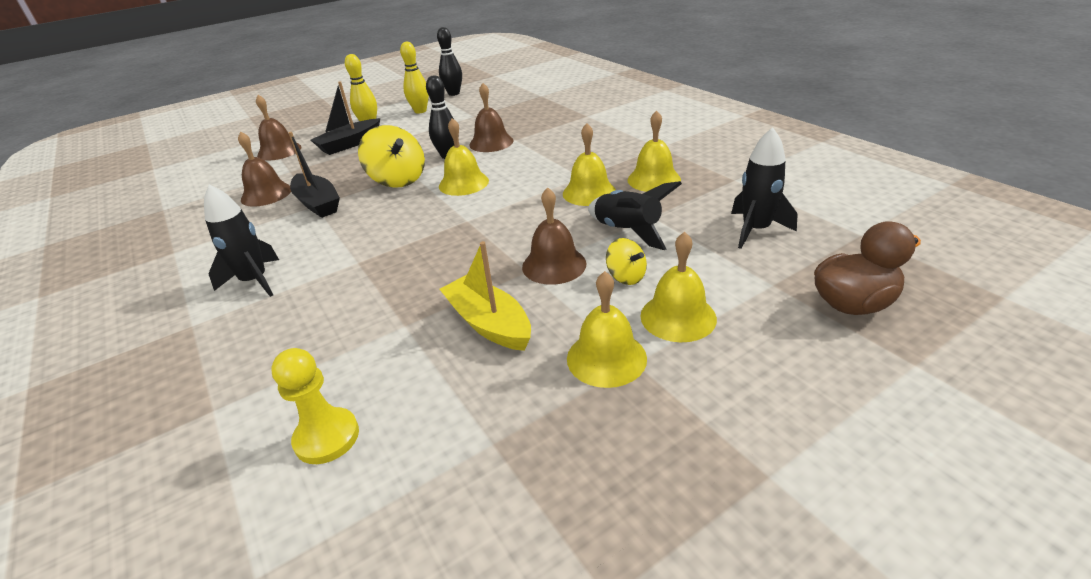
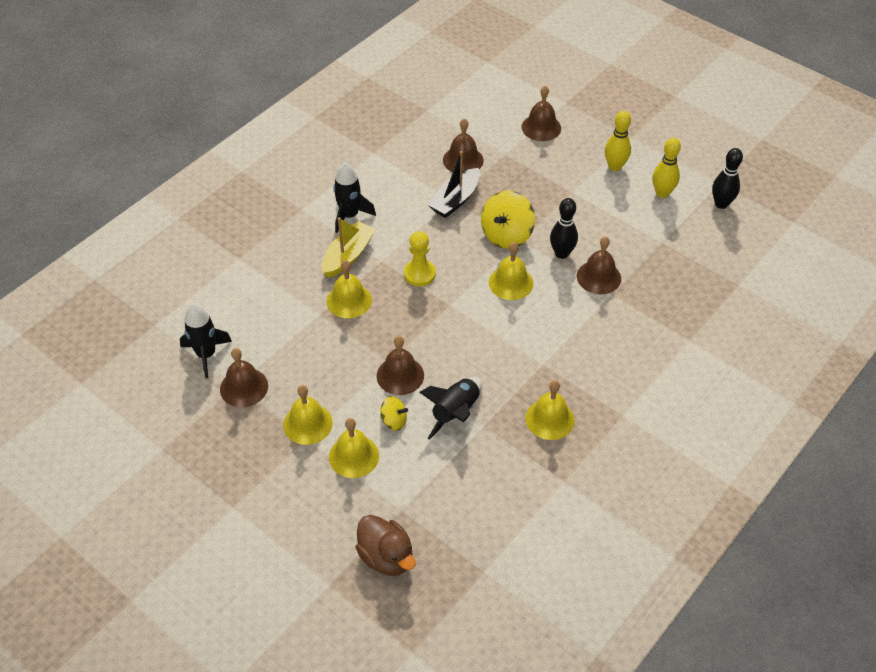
camera: 70 degrees right, 15 degrees up
yellow pawn [271,348,359,464] -> yellow pawn moved to [404,231,436,286]
black boat [311,81,380,155] -> none
yellow boat [439,241,531,351] -> yellow boat moved to [322,217,376,278]
yellow bell [563,123,616,206] -> yellow bell moved to [327,260,372,318]
yellow spinning top [606,238,647,285] -> yellow spinning top turned 105 degrees counterclockwise [380,396,408,431]
black rocket [731,127,798,249] -> black rocket moved to [180,303,232,378]
none -> brown bell [220,348,268,408]

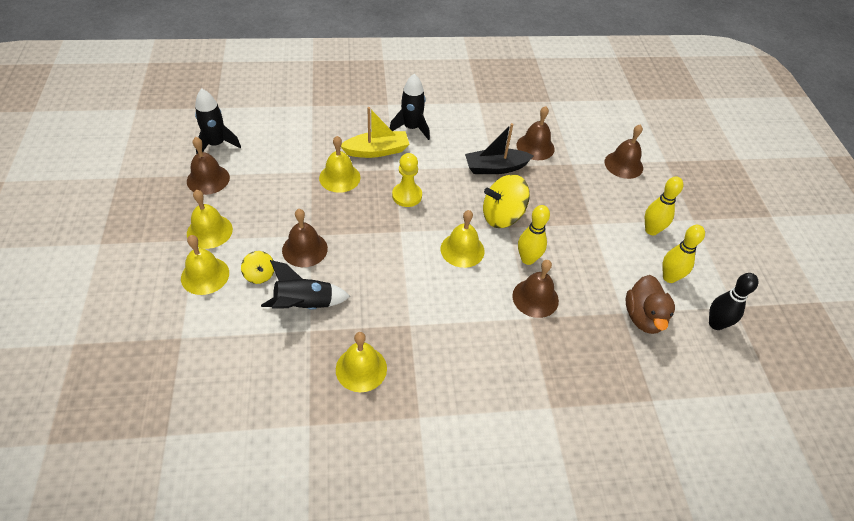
camera: 40 degrees right, 0 degrees up
brown duck [355,515,416,576] -> brown duck moved to [626,275,675,334]
black bowling pin [550,198,578,259] -> yellow bowling pin [518,205,550,265]

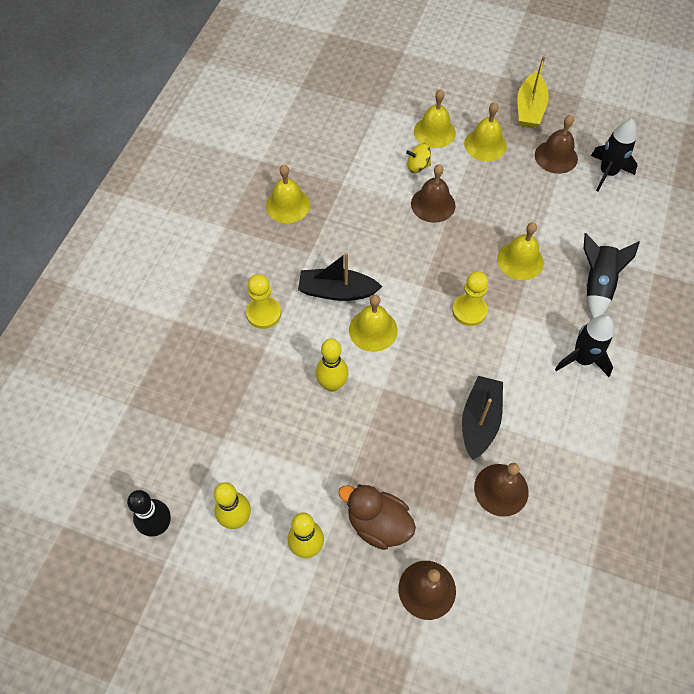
camera: 120 degrees right, 10 degrees up
black rocket [261,260,350,310] -> black rocket moved to [583,233,640,319]
yellow boat [341,107,409,158] -> yellow boat moved to [517,56,549,128]
yellow spinning top [483,174,530,228] -> none
brown bell [512,260,559,318] -> none
brown duck [626,275,675,334] -> brown duck moved to [338,484,416,550]
none -> yellow pawn [246,274,281,329]
none -> black boat [298,252,382,301]

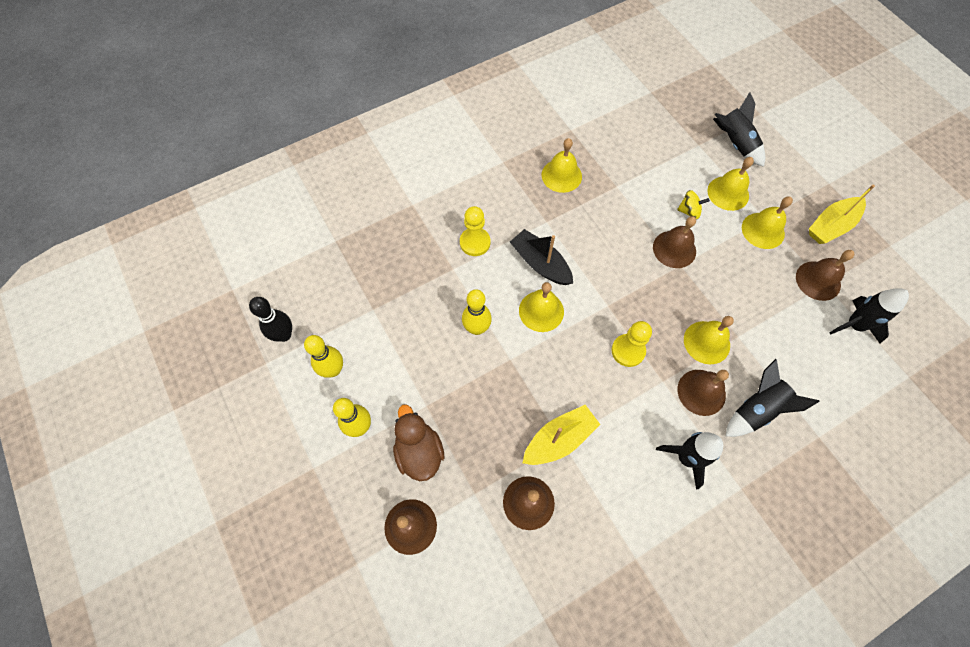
camera: 40 degrees right, 5 degrees up
yellow spinning top [406,144,431,173] -> yellow spinning top turned 150 degrees clockwise [677,190,710,219]
black boat [462,376,503,460] -> yellow boat [523,405,600,465]
none -> brown bell [678,370,729,416]
none -> black rocket [713,92,765,167]

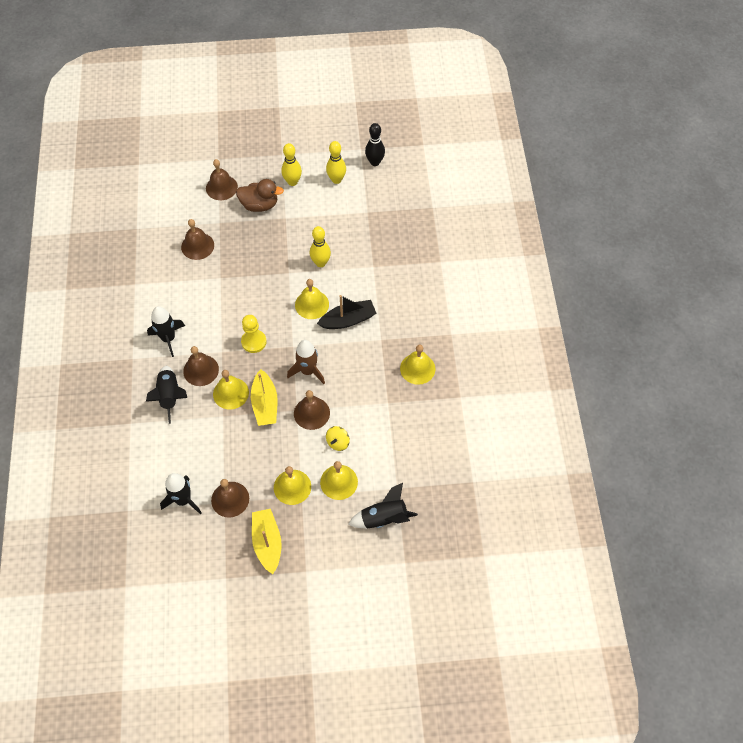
camera: 115 degrees right, 5 degrees down
yellow pawn [460,206,490,256] -> none
yellow boat [523,405,600,465] -> yellow boat moved to [251,369,278,426]
none -> brown rocket [287,340,325,384]

